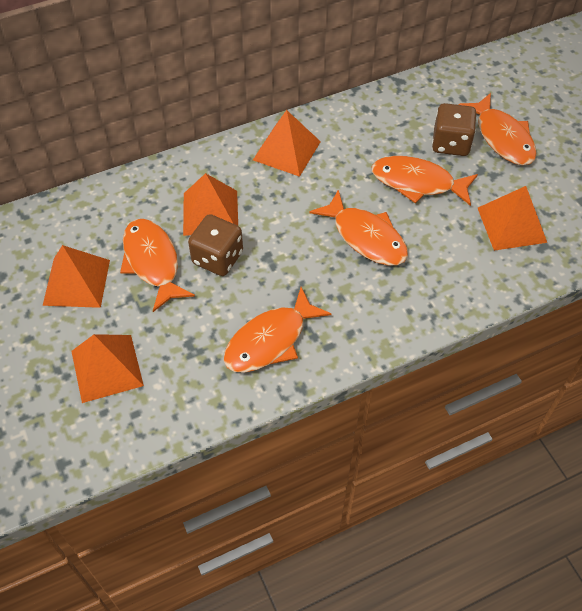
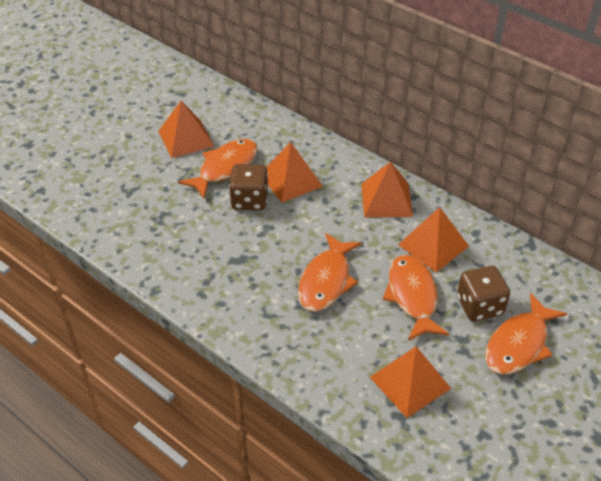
camera: 65 degrees right, 10 degrees down
orange pyramid [71,334,144,403] -> orange pyramid moved to [398,207,469,272]
orange fish [224,287,332,373] -> none

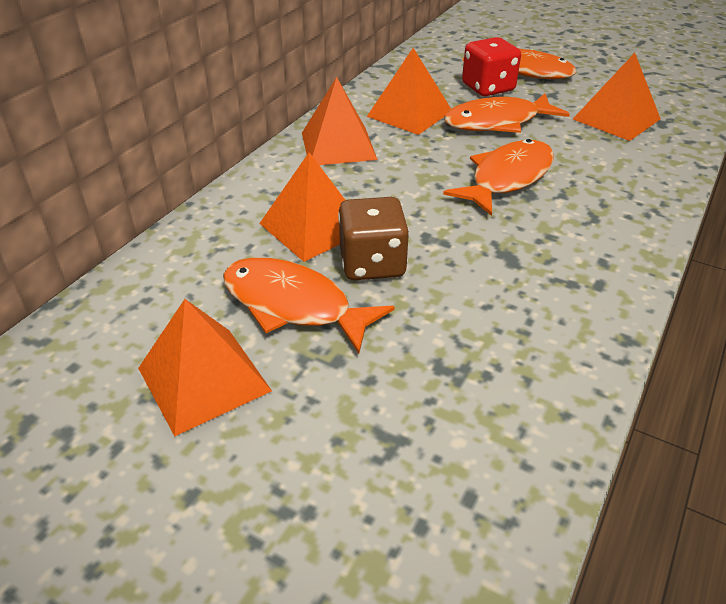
camera: 100 degrees left, 5 degrees down
orange fish [298,233,362,312] -> orange fish turned 60 degrees counterclockwise [443,139,554,216]
brown dice [457,266,510,322] -> red dice [462,37,521,96]

